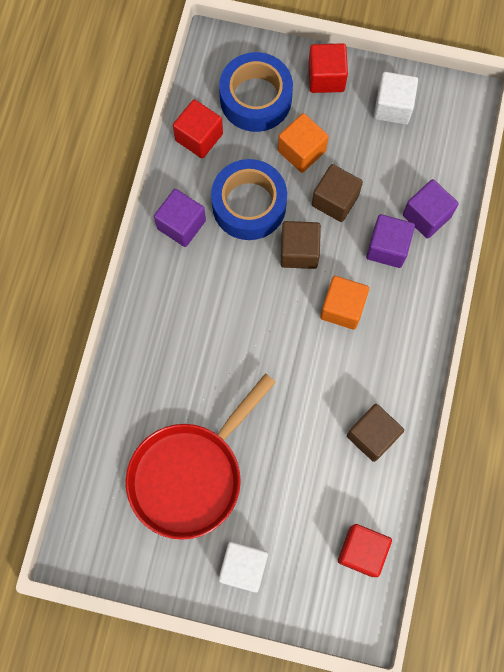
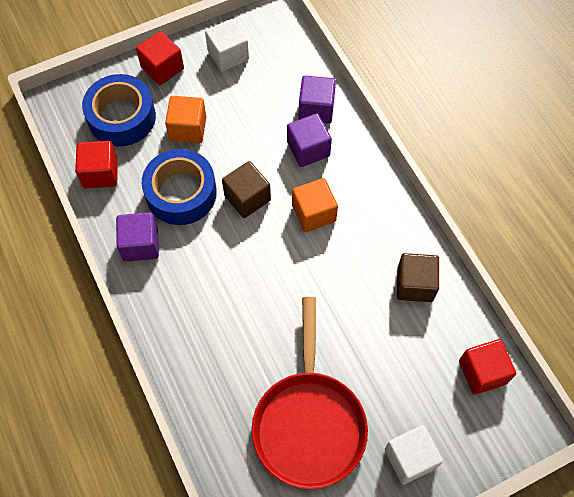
camera: 40 degrees left, 10 degrees down
brown cube [312,164,363,222] -> none

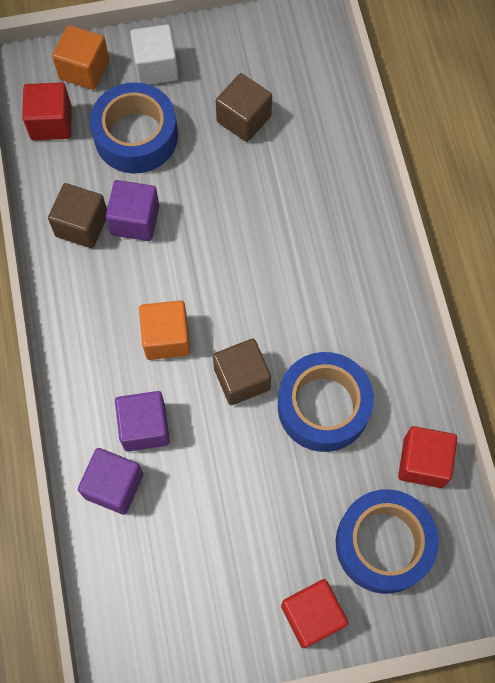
camera: 165 degrees left, 5 degrees up
purple cube [116,212,159,262] -> purple cube moved to [106,180,159,241]
orange cube [165,96,206,144] -> orange cube moved to [52,25,109,90]
white cube [205,19,249,72] -> none
red pan [252,297,368,489] -> brown cube [216,73,272,142]
none -> blue tape [90,82,178,174]

